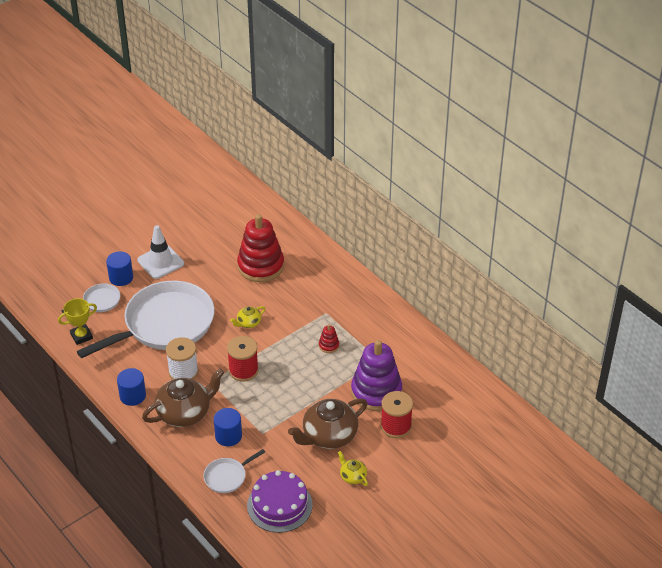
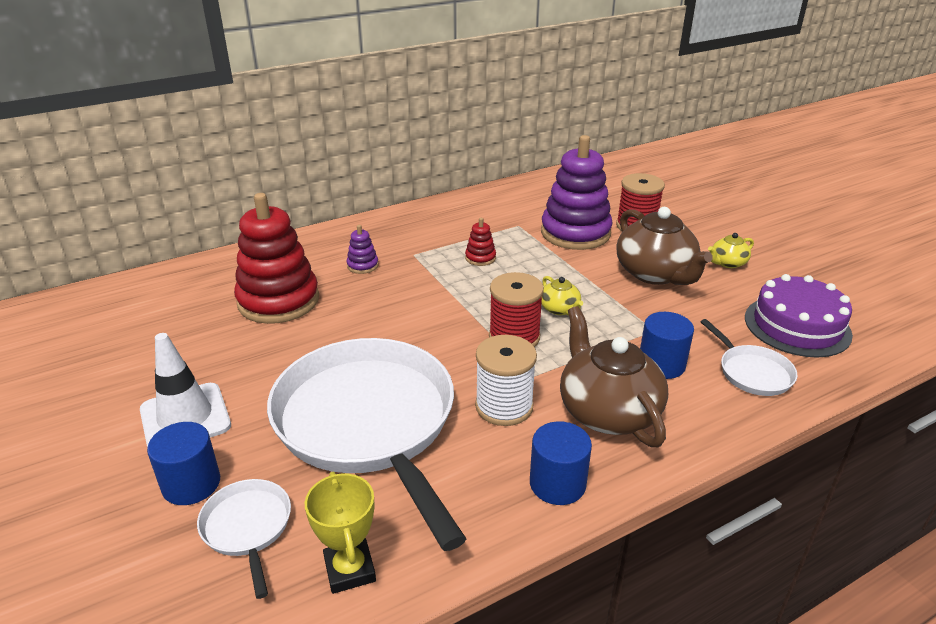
camera: 80 degrees left, 10 degrees down
yellow teapot [230,306,265,328] -> yellow teapot moved to [541,276,583,316]
none -> purple stacking toy [347,225,379,274]

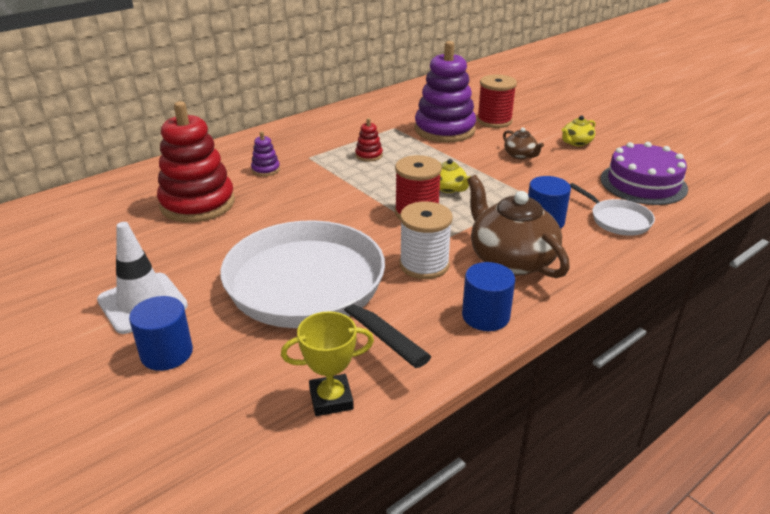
camera: 10 degrees left, 0 degrees up
white pan [197,479,291,599] -> none
yellow trophy [305,472,376,594] -> yellow trophy turned 75 degrees counterclockwise [281,311,374,416]
brown teapot [617,207,713,285] -> brown teapot [503,127,544,159], size x0.48

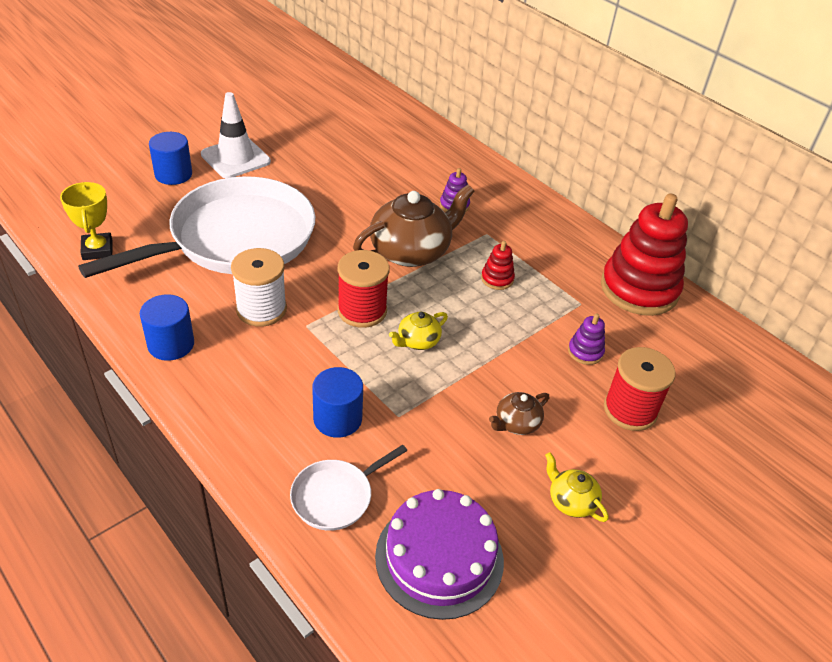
camera: 85 degrees right, 10 degrees up
red stacking toy [157,101,235,222] -> red stacking toy moved to [601,193,688,316]
purple stacking toy [415,41,476,143] -> purple stacking toy [568,313,605,365], size x0.42
brown teapot [467,175,570,278] -> brown teapot moved to [353,184,475,267]

